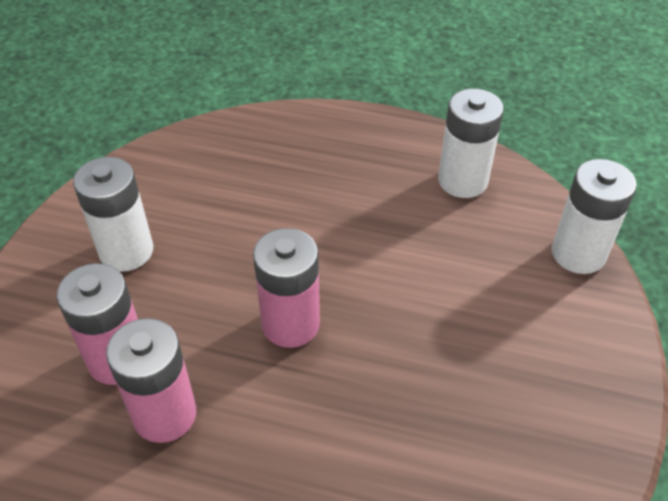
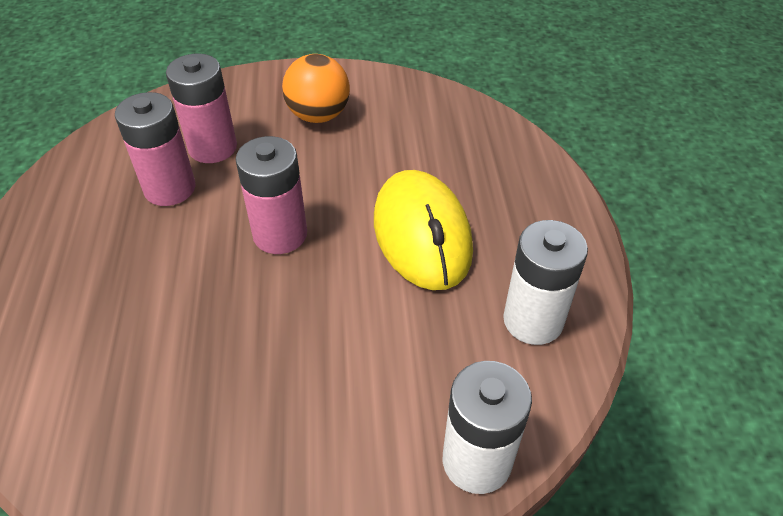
camera: 70 degrees right, 0 degrees up
white battery [73,157,153,272] -> orange ball [282,54,350,123]
none -> yellow mouse [374,170,473,290]

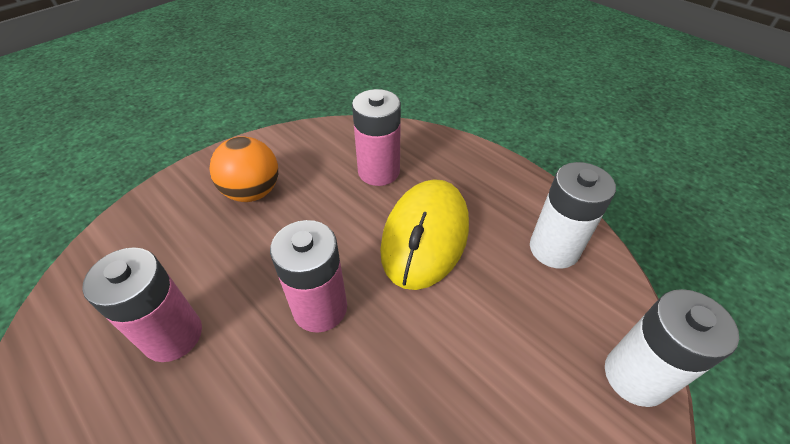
camera: 40 degrees left, 0 degrees up
pink battery [166,54,237,163] -> pink battery moved to [352,89,401,186]
yellow mouse [374,170,473,290] -> yellow mouse turned 75 degrees clockwise [380,179,469,290]

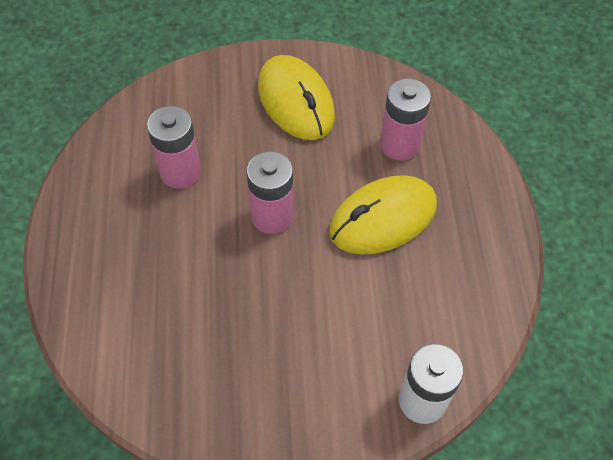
camera: 40 degrees right, 10 degrees up
orange ball [209,136,278,202] -> yellow mouse [258,55,335,140]
white battery [530,162,616,269] -> none

